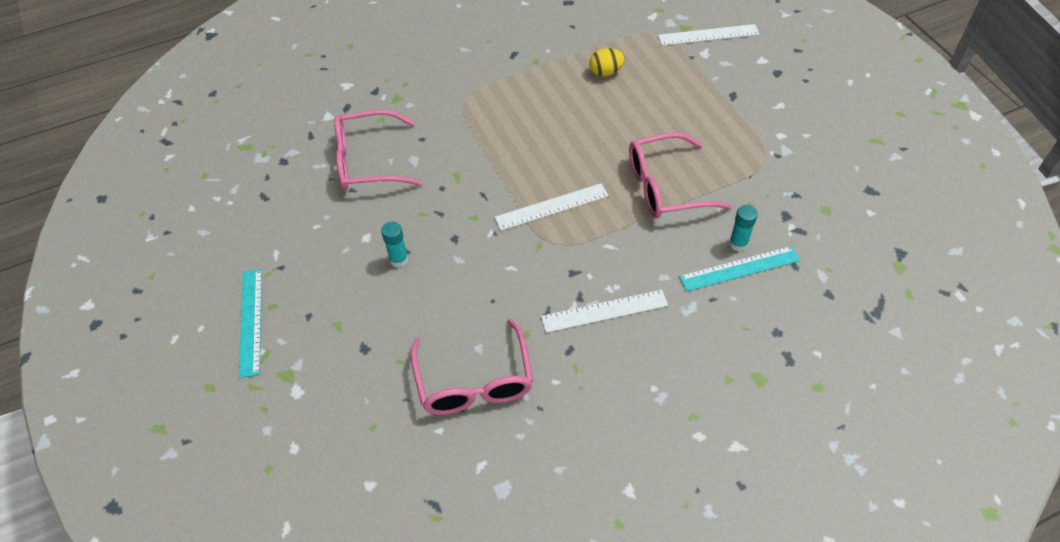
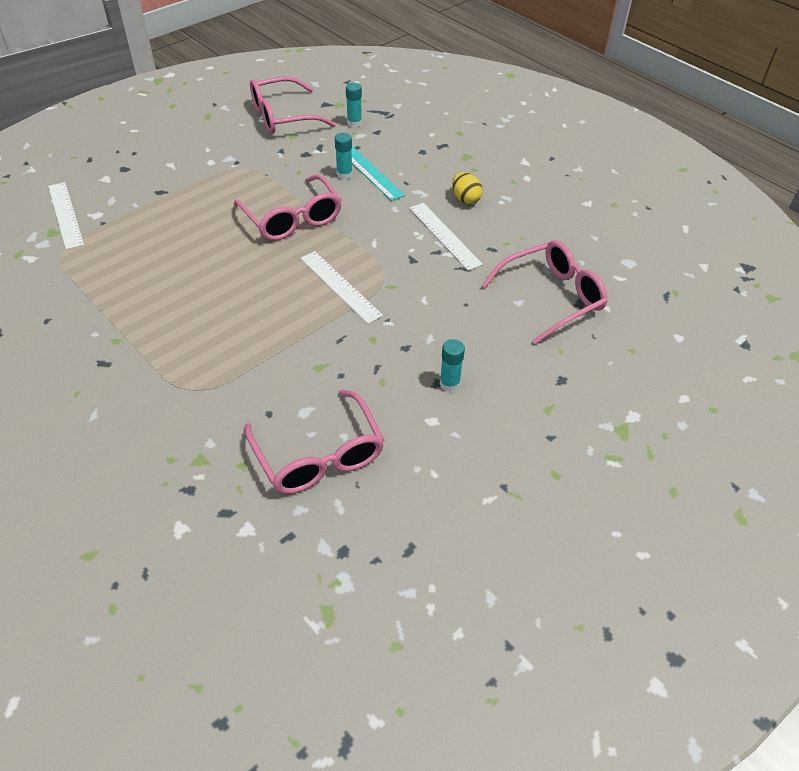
camera: 110 degrees left, 5 degrees down
turquoise ruler [239,269,262,378] -> none
yellow egg [589,48,625,76] -> yellow egg moved to [452,172,483,204]
none -> pink glasses [250,76,336,134]
none -> turquoise glue stick [346,83,362,127]

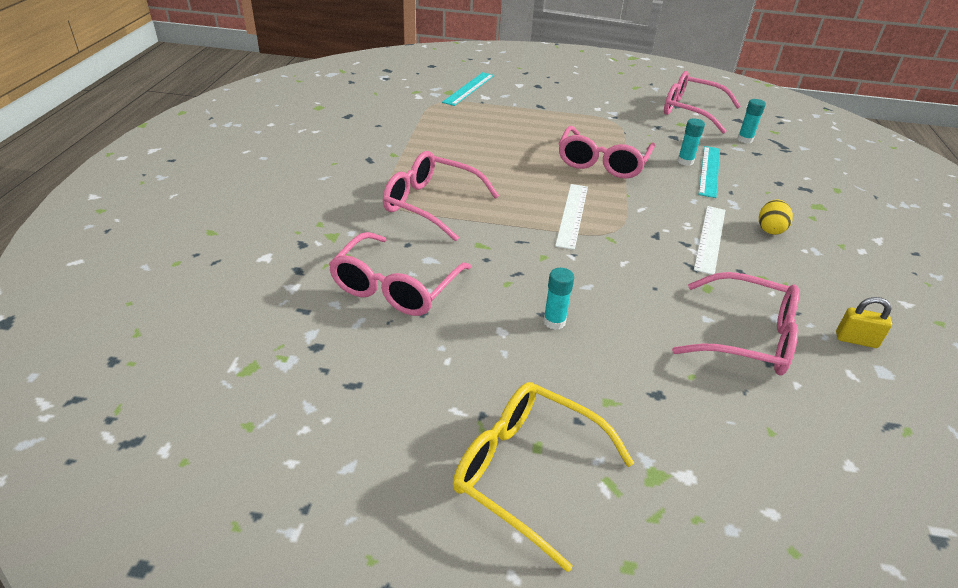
camera: 50 degrees right, 10 degrees down
white ruler [48,182,84,250] -> turquoise ruler [442,72,494,106]
none -> pink glasses [383,151,499,241]
none -> yellow glasses [453,382,634,573]
none -> yellow padlock [836,297,892,348]

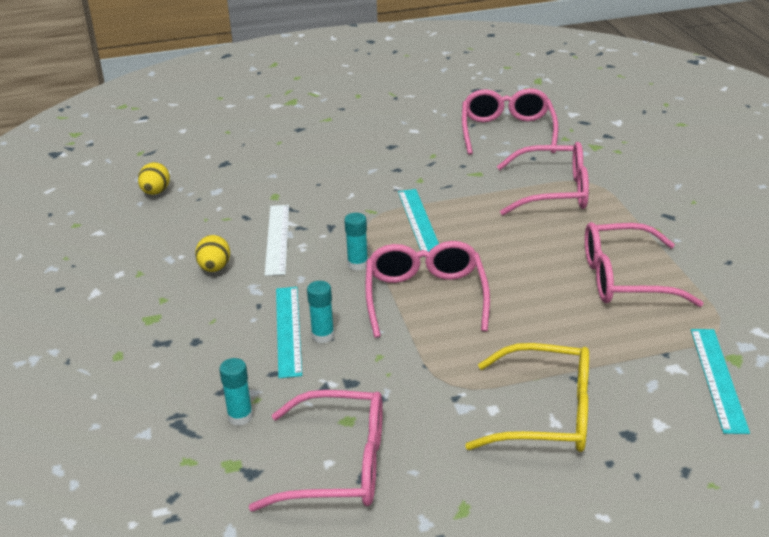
camera: 160 degrees right, 5 degrees down
yellow glasses [453,382,634,573] -> yellow glasses moved to [465,343,589,452]
turquoise glue stick [543,268,574,330] -> turquoise glue stick moved to [344,213,368,271]
white ruler [555,184,588,250] -> turquoise ruler [398,189,439,252]
pink glasses [672,272,799,375] -> pink glasses moved to [585,222,703,307]
yellow padlock [836,297,892,348] -> yellow egg [138,162,170,195]

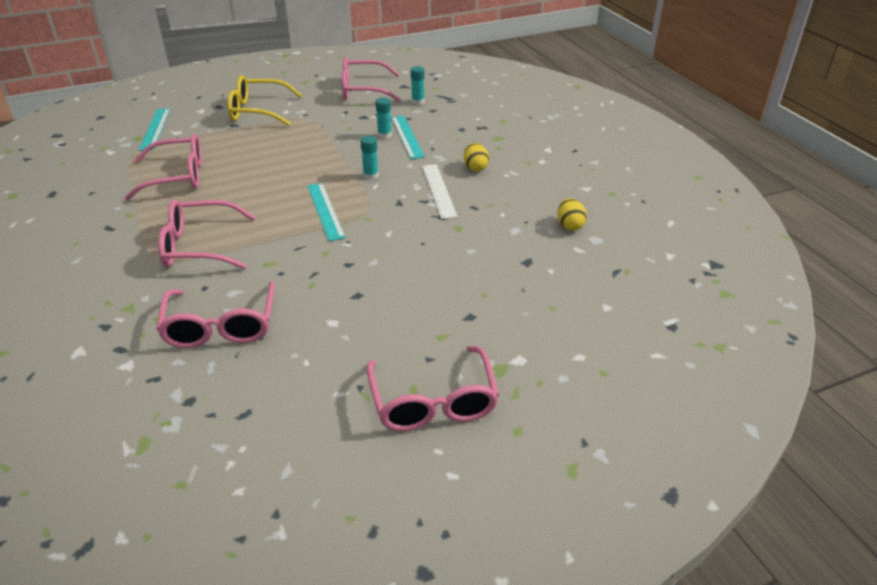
camera: 170 degrees right, 5 degrees up
pink glasses [365,241,490,338] -> pink glasses moved to [366,346,499,431]

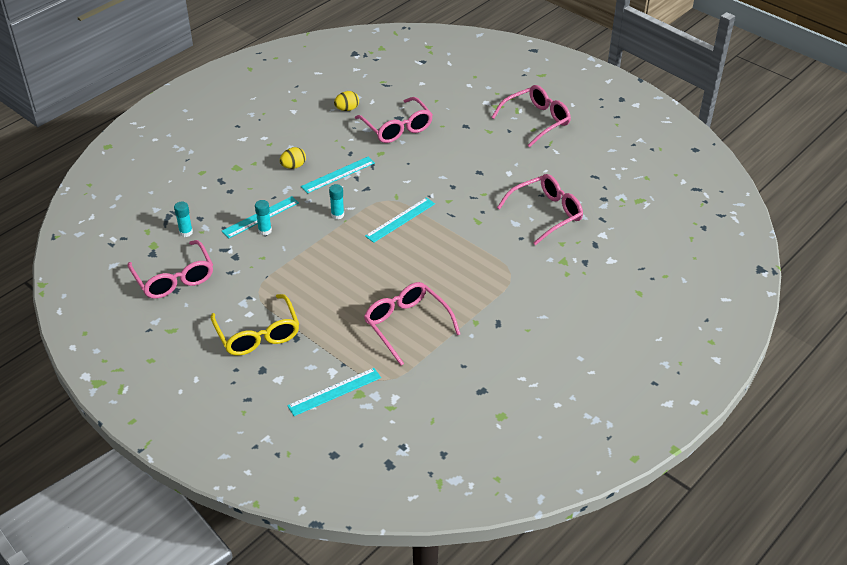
camera: 115 degrees left, 5 degrees up
pink glasses [158,200,255,269] -> pink glasses moved to [355,97,433,143]
white ruler [422,164,458,219] -> turquoise ruler [301,157,375,194]

